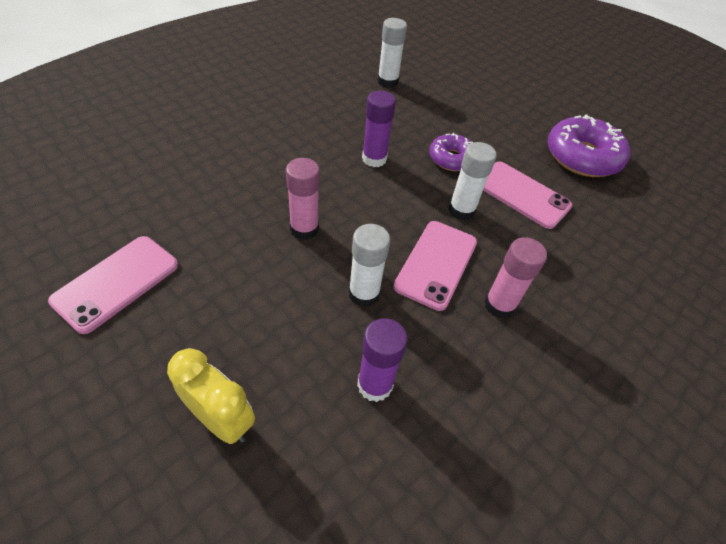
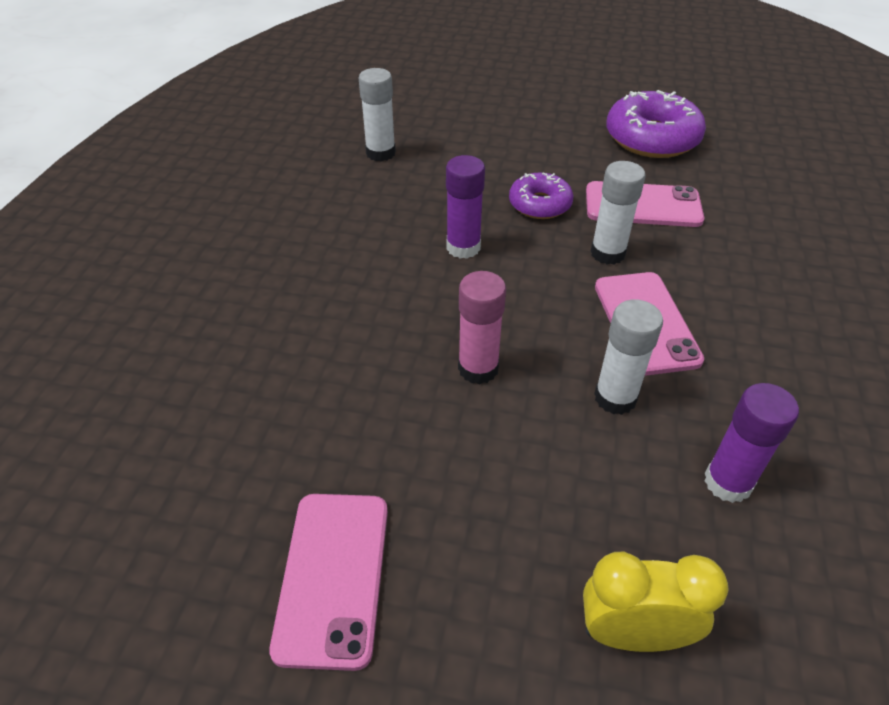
camera: 30 degrees left, 5 degrees down
pink glue stick [484,237,547,318] -> none

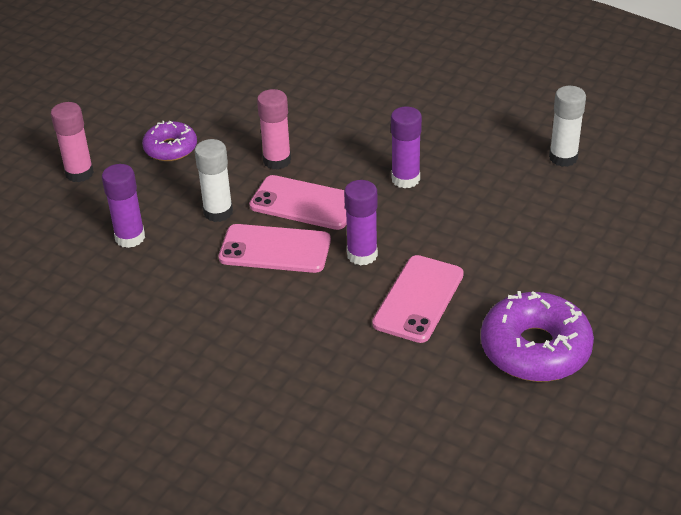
camera: 110 degrees right, 5 degrees down
pink phone [269,494,388,671] -> pink phone moved to [249,175,347,230]
purple donut [509,172,573,219] -> purple donut moved to [142,121,197,161]
yellow clock [583,552,729,652] -> pink glue stick [51,102,94,182]
white glue stick [590,161,645,265] -> purple glue stick [344,180,378,265]

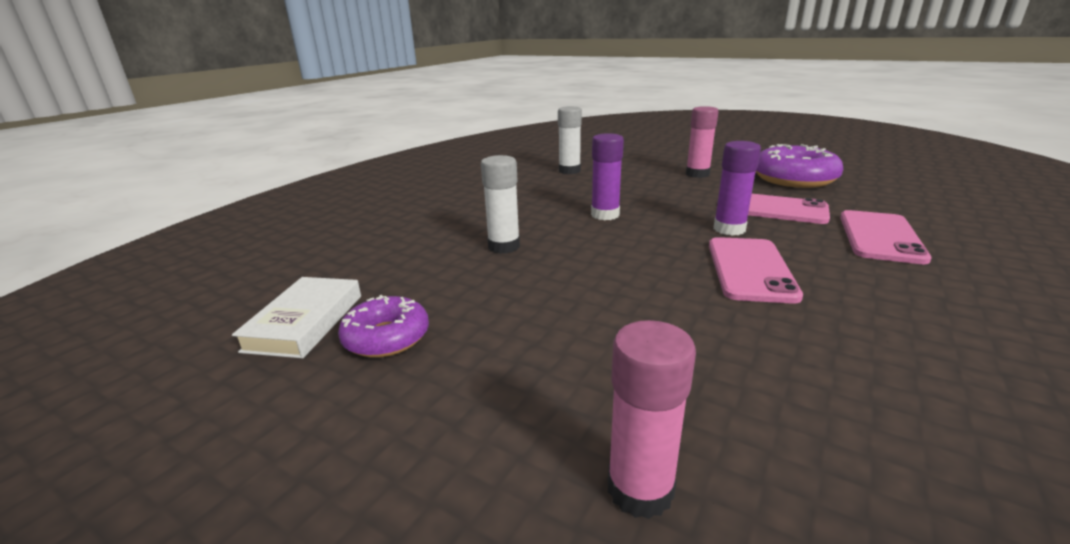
camera: 90 degrees left, 15 degrees down
purple glue stick [102,164,145,248] -> none
purple donut [142,121,197,161] -> purple donut moved to [338,295,429,358]
white glue stick [194,139,233,222] -> white glue stick moved to [481,155,520,254]
pink phone [249,175,347,230] -> pink phone moved to [840,210,932,264]
pink glue stick [257,89,291,170] -> pink glue stick moved to [686,106,719,178]
none -> white book [232,277,361,358]

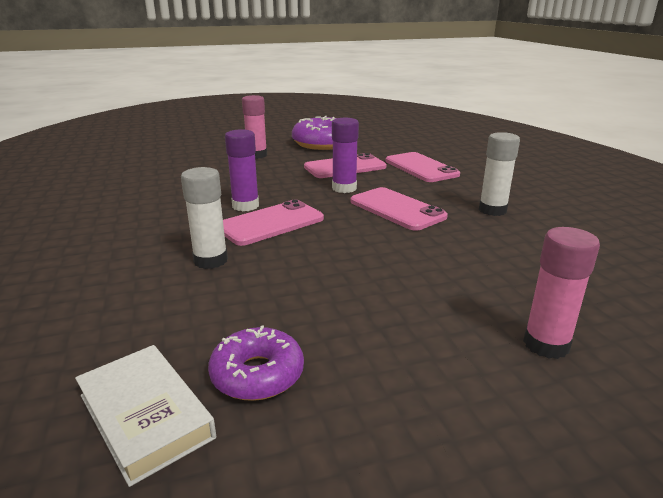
camera: 50 degrees left, 0 degrees up
white glue stick [558,106,582,174] -> white glue stick moved to [479,132,520,216]
none -> pink phone [223,200,324,246]

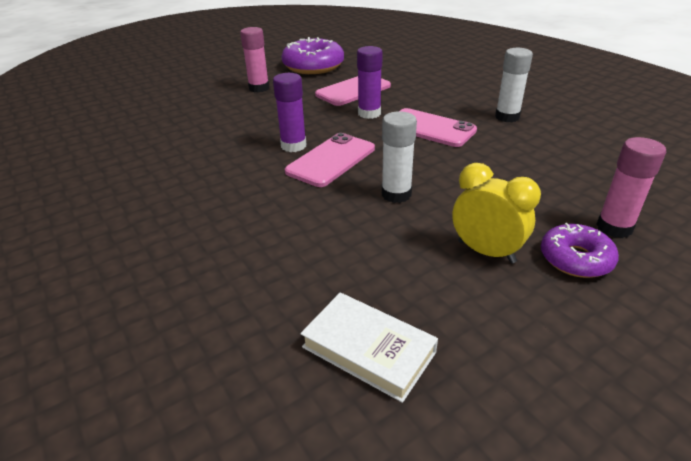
camera: 15 degrees left, 10 degrees up
white glue stick [181,167,228,269] -> white glue stick moved to [382,111,417,203]
purple donut [208,325,304,401] -> purple donut moved to [541,223,619,278]
pink phone [386,152,460,182] -> none
none -> yellow clock [452,163,541,264]

